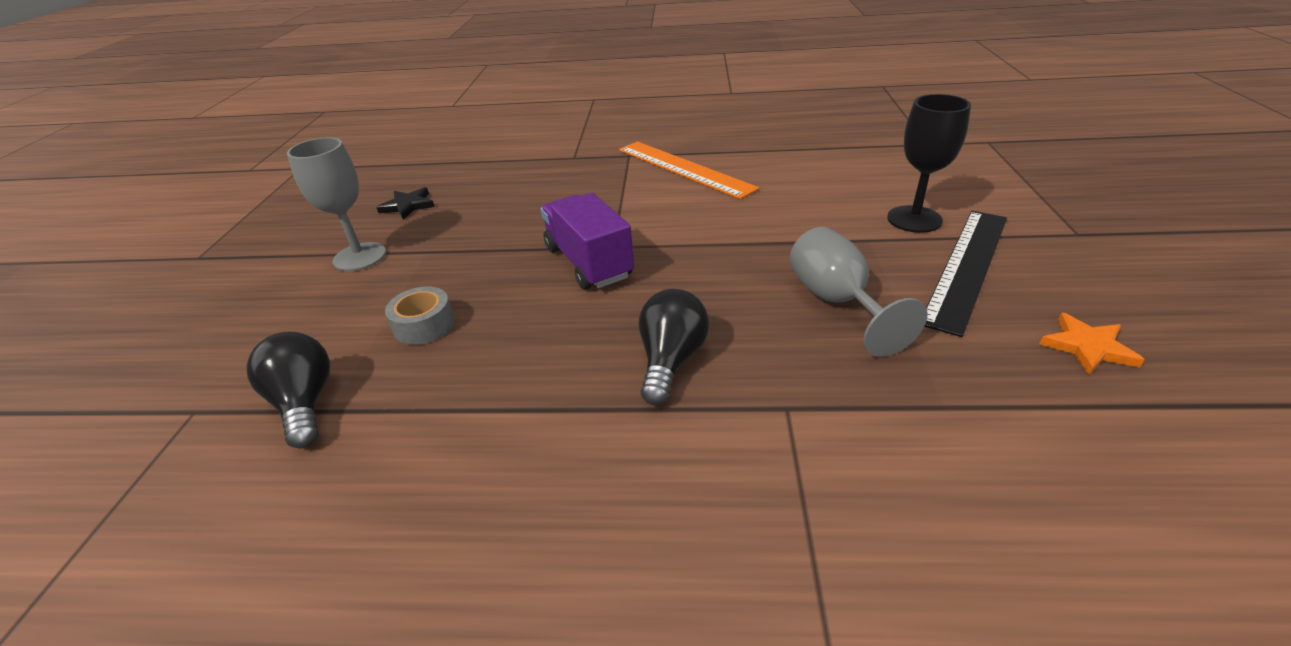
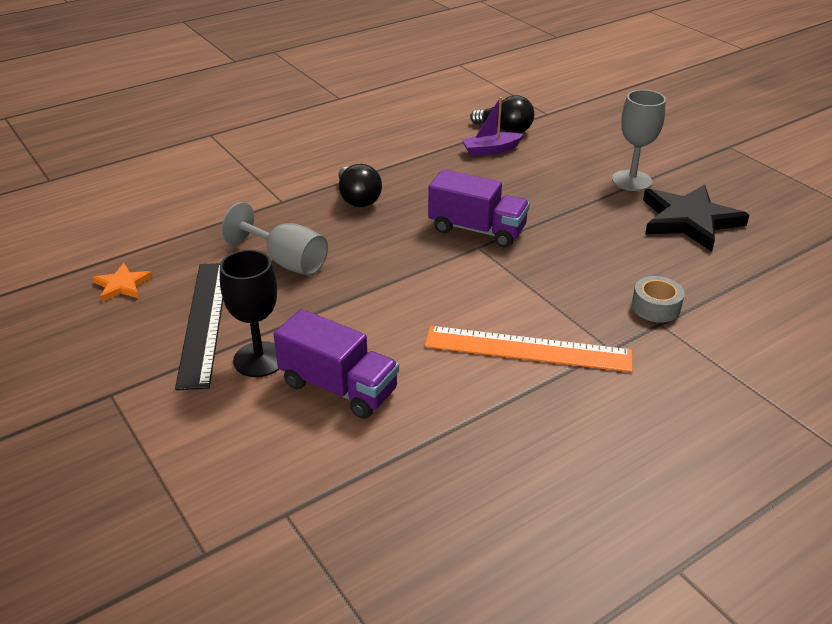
camera: 140 degrees right, 0 degrees up
black star [376,187,435,220] -> black star [643,184,750,252], size x2.03
grey tape [385,286,455,345] -> grey tape moved to [632,276,685,322]
none -> purple truck [274,309,399,419]
none -> purple boat [461,97,524,156]

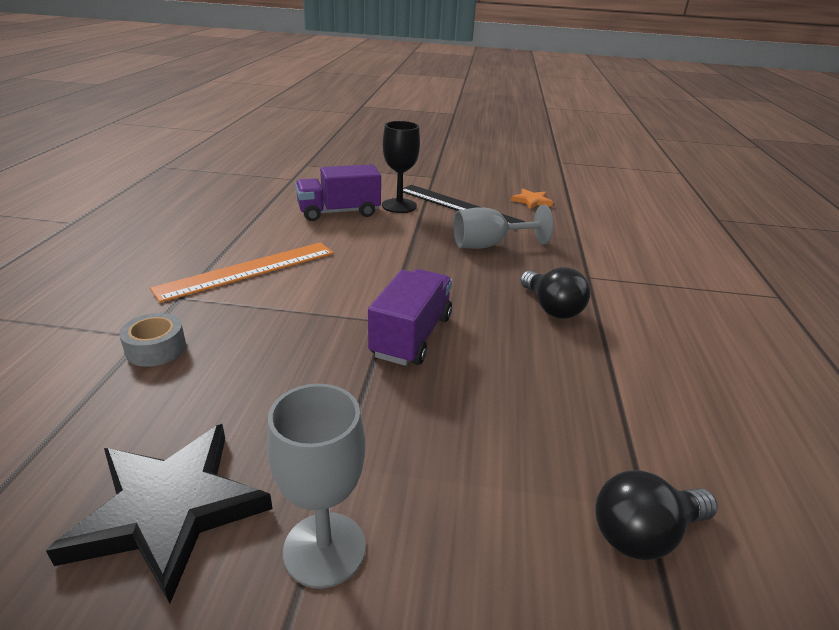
camera: 130 degrees right, 5 degrees down
black light bulb [338,164,382,207] -> black light bulb turned 135 degrees counterclockwise [520,267,590,319]
purple truck [428,169,530,248] -> purple truck turned 135 degrees clockwise [368,269,452,366]
purple boat [461,97,524,156] -> none

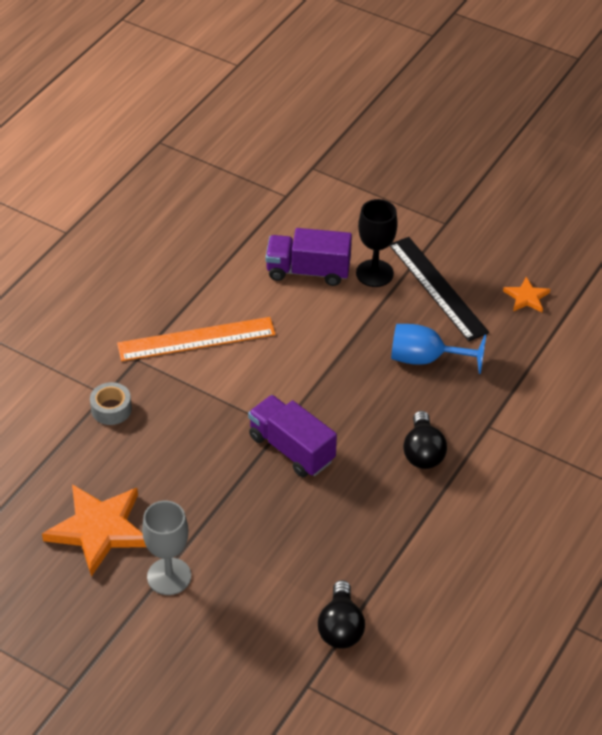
camera: 25 degrees right, 15 degrees up
black star [46,424,273,604] -> orange star [42,484,146,577]
purple truck [368,269,452,366] -> purple truck turned 90 degrees counterclockwise [248,395,337,477]
grey goblet [454,205,553,249] -> blue goblet [391,324,486,374]
black light bulb [595,470,718,560] -> black light bulb turned 90 degrees counterclockwise [318,580,365,649]

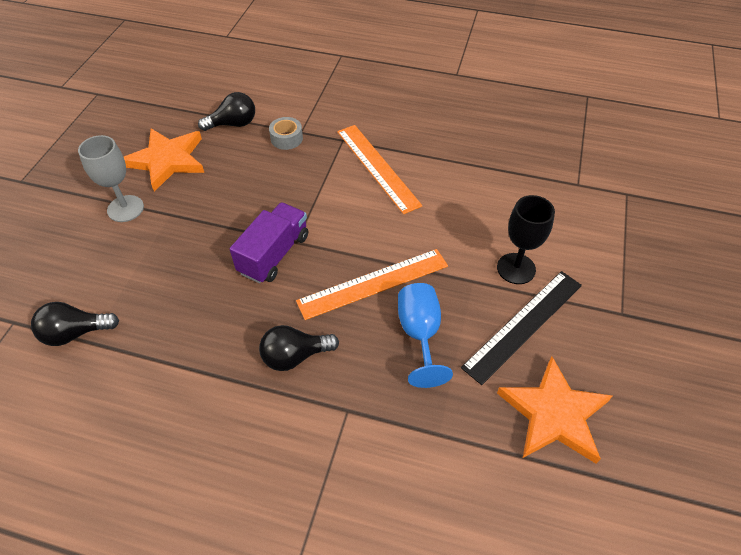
camera: 75 degrees right, 5 degrees up
purple truck [266,228,352,286] -> none
orange star [503,277,550,312] -> orange star [497,356,613,464], size x2.03
none -> black light bulb [198,92,255,131]
none -> orange ruler [296,249,448,320]

